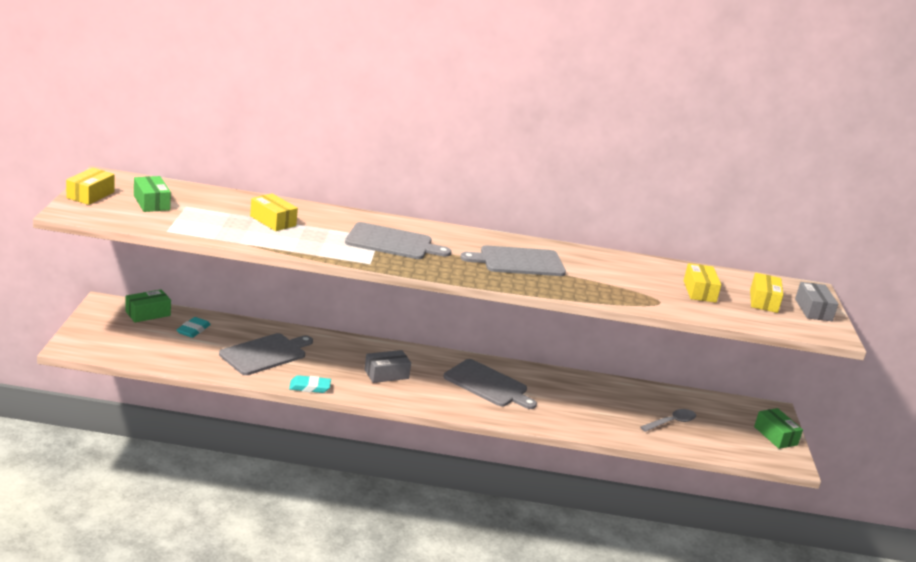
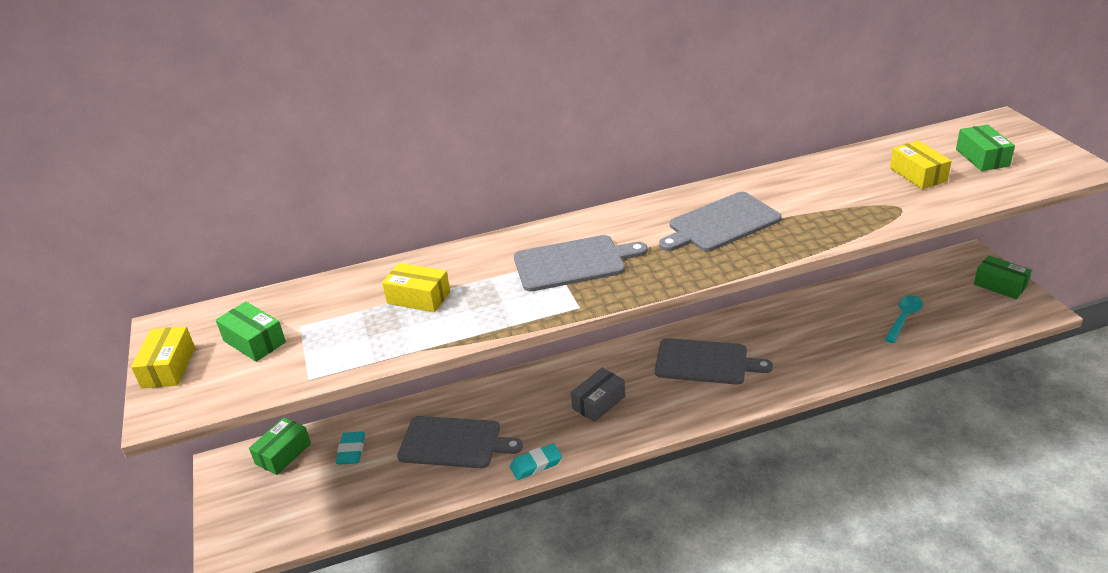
camera: 15 degrees left, 10 degrees up
grey cutting board [219,333,313,375] -> grey cutting board turned 75 degrees clockwise [397,416,523,468]
grey spoon [640,409,696,432] -> turquoise spoon [884,295,923,343]
yellow box [750,273,783,313] -> green box [956,125,1015,171]
grey box [795,282,838,321] -> none

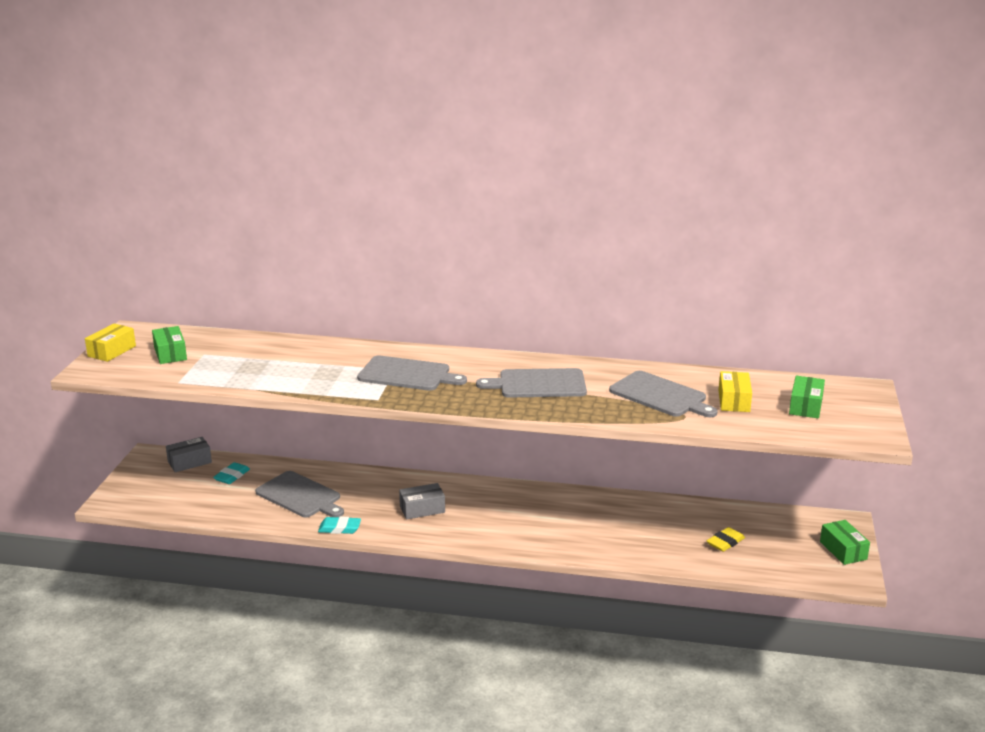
camera: 25 degrees right, 10 degrees down
green box [249,417,311,475] -> grey box [166,437,212,472]
yellow box [382,263,450,312] -> none
grey cutting board [655,338,773,385] -> grey cutting board moved to [609,371,717,417]
turquoise spoon [884,295,923,343] -> yellow eraser [706,527,745,552]

